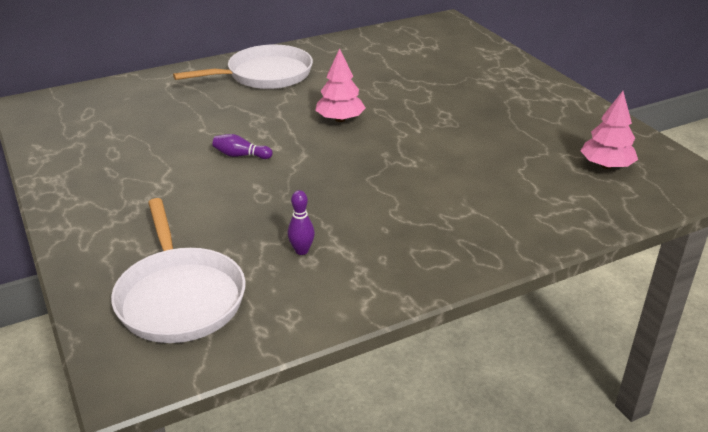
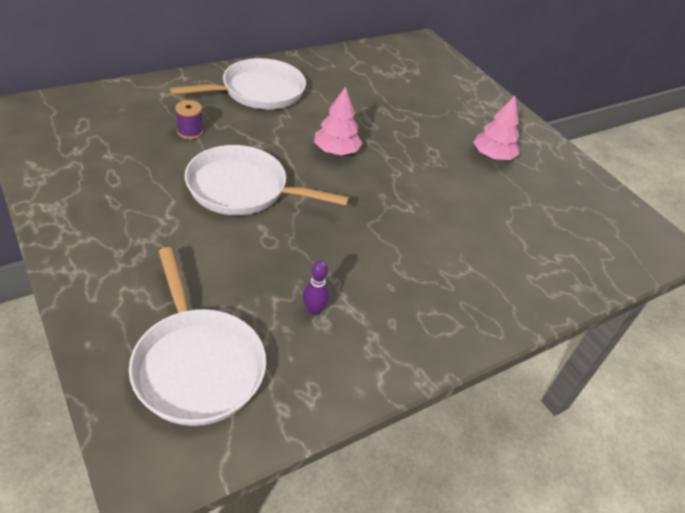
camera: 10 degrees left, 10 degrees up
purple bowling pin [212,134,273,159] -> white pan [185,145,349,215]
pink tree [581,91,638,169] -> pink tree moved to [473,96,519,160]
none -> purple spool [175,100,203,139]

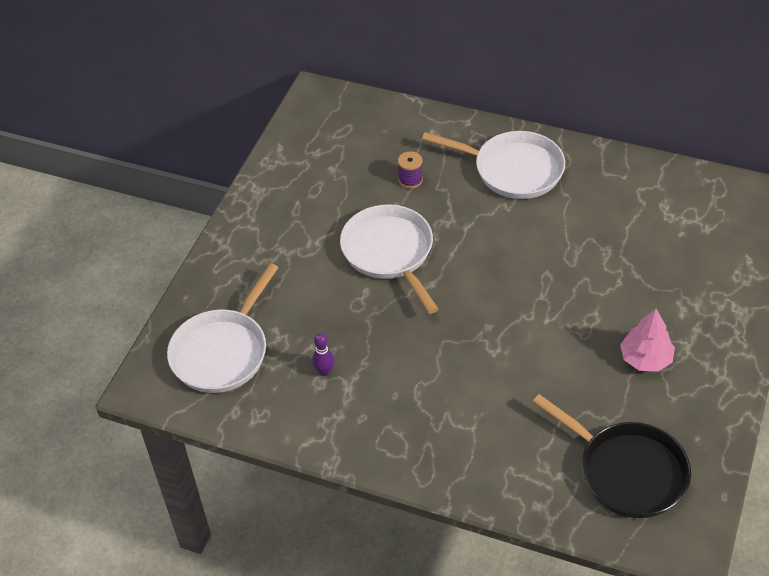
camera: 60 degrees right, 5 degrees up
pink tree [314,86,362,155] -> none
none -> black pan [533,394,691,518]

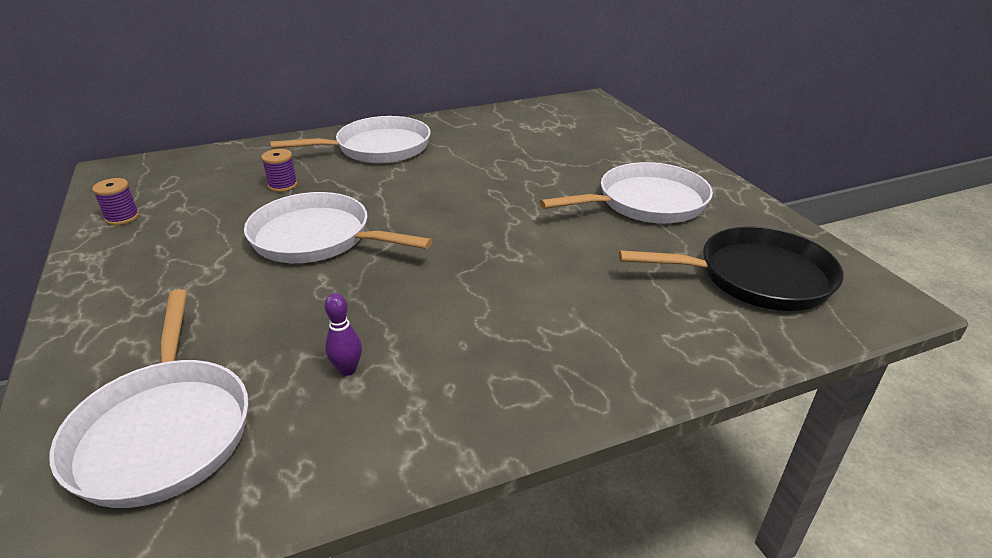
camera: 45 degrees left, 15 degrees down
pink tree [620,308,675,372] -> white pan [539,162,713,223]
none -> purple spool [92,178,139,225]

